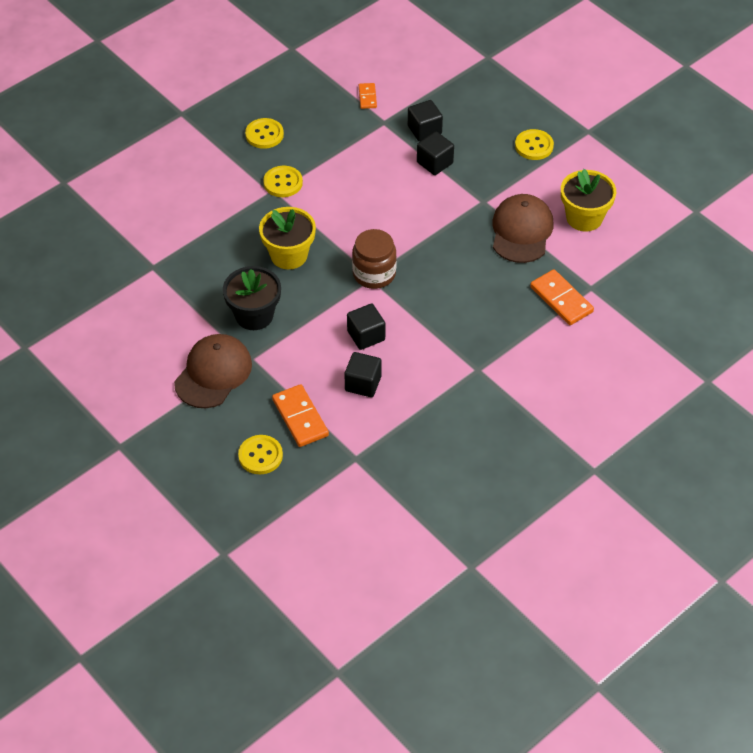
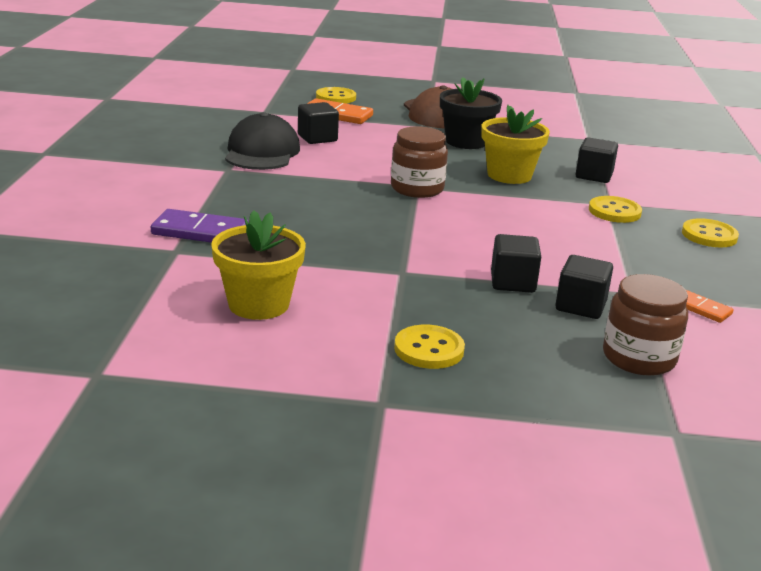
camera: 135 degrees right, 25 degrees down
black cube [347,304,385,350] -> black cube moved to [576,137,618,183]
brown cap [492,194,554,263] -> none
orange domino [530,269,594,325] -> purple domino [151,209,249,243]
none -> black cap [225,112,300,170]
none -> brown jar [603,274,688,376]

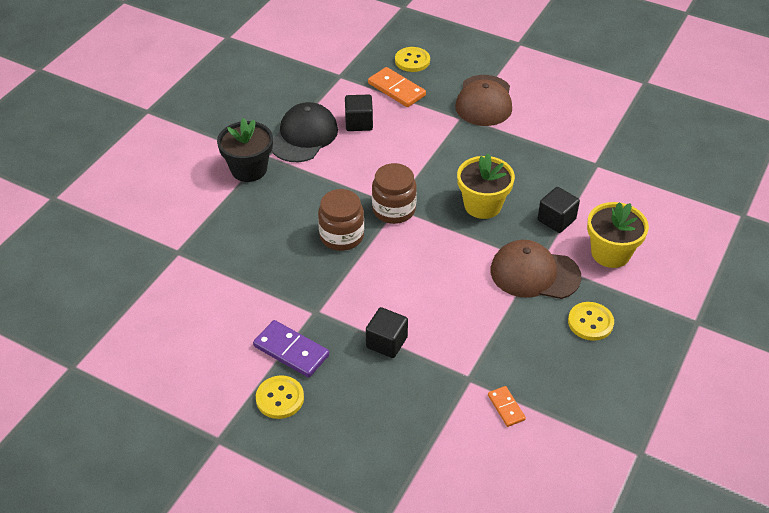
camera: 25 degrees right, 20 degrees up
purple domino [151,209,249,243] -> purple domino moved to [253,320,329,378]
yellow flower pot [211,210,306,320] -> yellow flower pot moved to [587,202,649,268]
black flower pot [440,77,502,149] -> black flower pot moved to [217,118,273,182]
black cube [555,255,613,319] -> none
yellow button [589,196,642,223] -> brown cap [490,240,582,299]
brown jar [603,274,688,376] -> brown jar moved to [318,189,364,251]

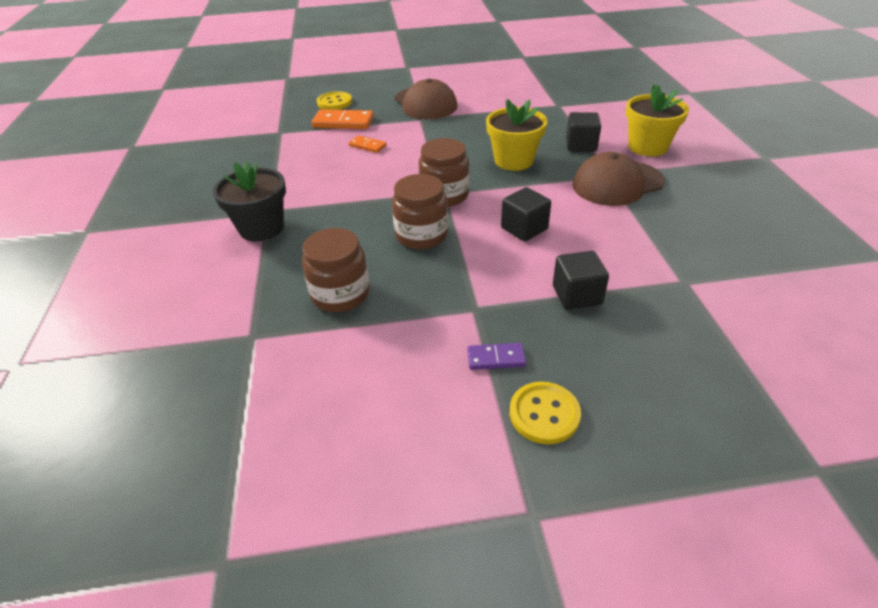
camera: 35 degrees left, 5 degrees down
purple domino [253,320,329,378] -> purple domino [467,343,526,370], size x0.57
black cap [271,102,338,162] -> none
black cube [345,94,373,131] -> black cube moved to [501,187,551,241]
orange domino [488,386,526,427] -> orange domino moved to [349,135,387,153]
yellow button [568,302,614,341] -> none
none -> brown jar [302,228,370,312]

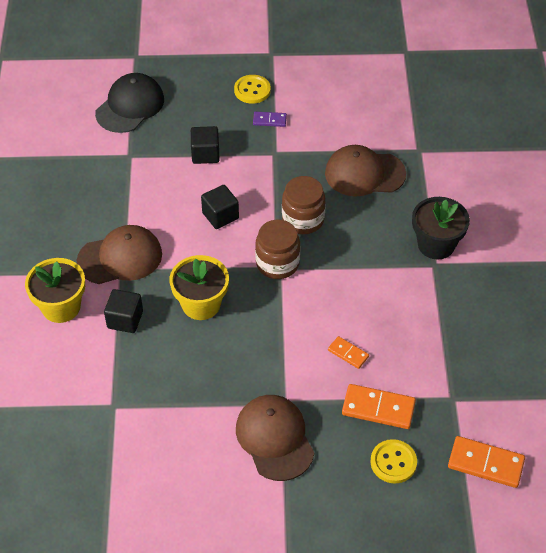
camera: 175 degrees left, 10 degrees up
brown jar [302,228,370,312] -> brown cap [325,145,406,196]
none -> black cap [95,73,164,133]
none -> orange domino [448,436,525,488]

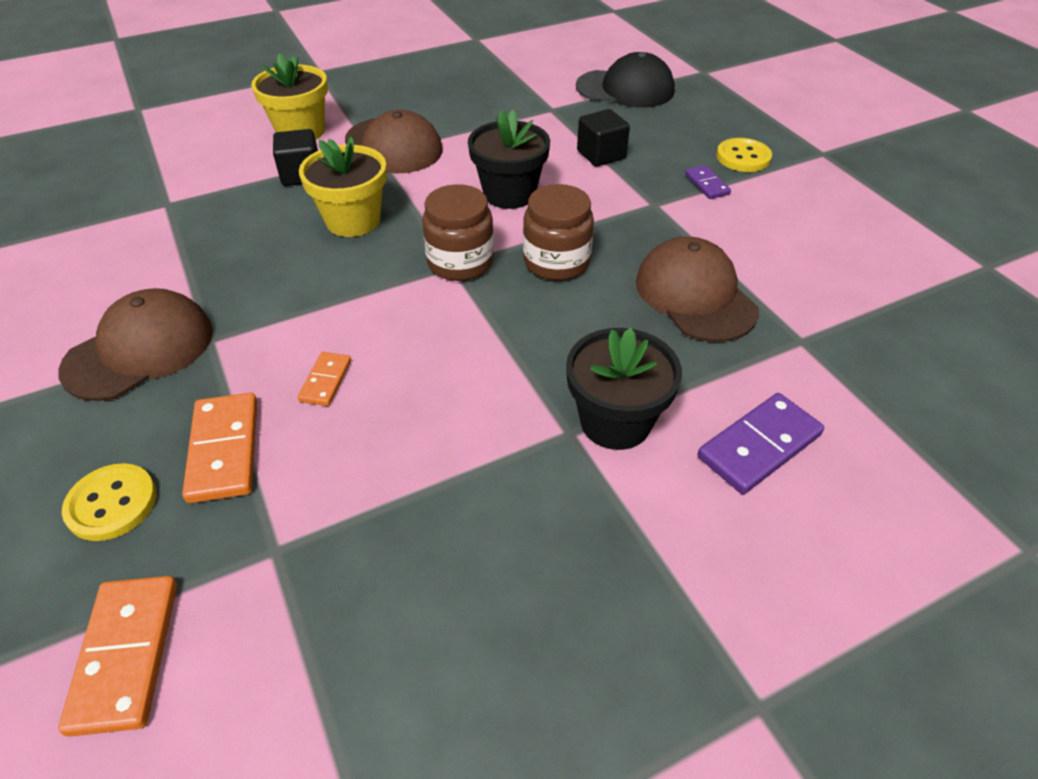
camera: 65 degrees right, 5 degrees down
black cube [201,185,239,229] -> black flower pot [468,110,550,209]
none -> purple domino [698,393,824,494]

